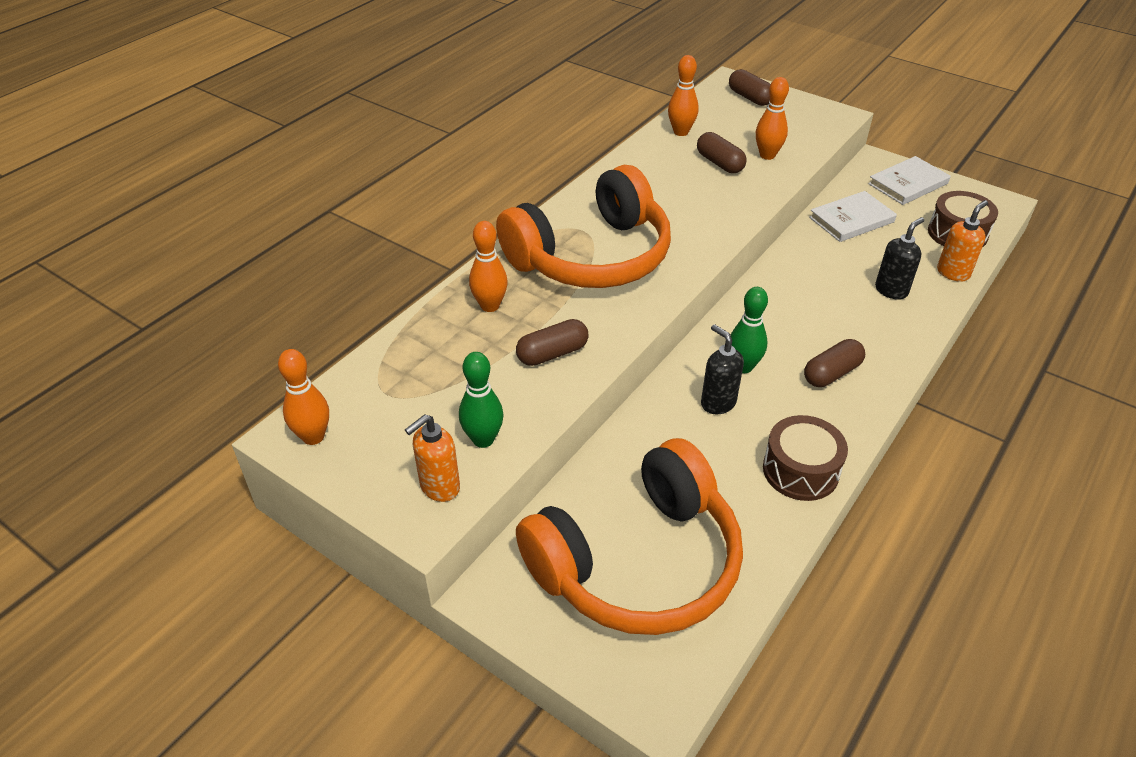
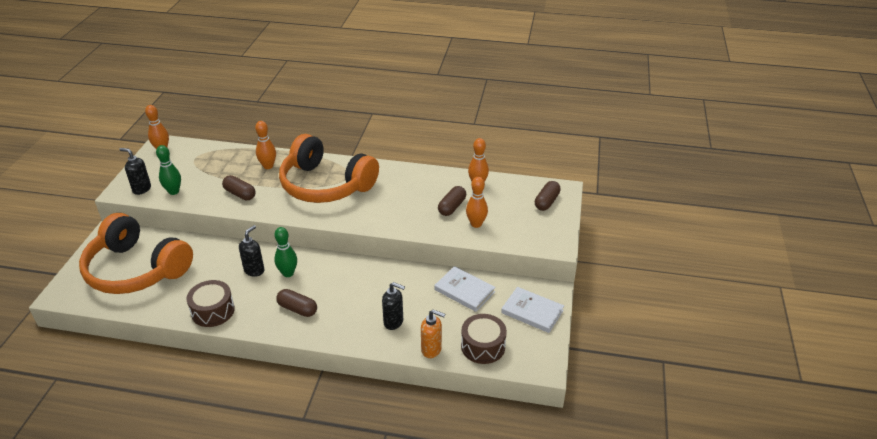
camera: 65 degrees right, 5 degrees down
orange soap dispenser [405,414,460,502] -> black soap dispenser [119,148,151,195]

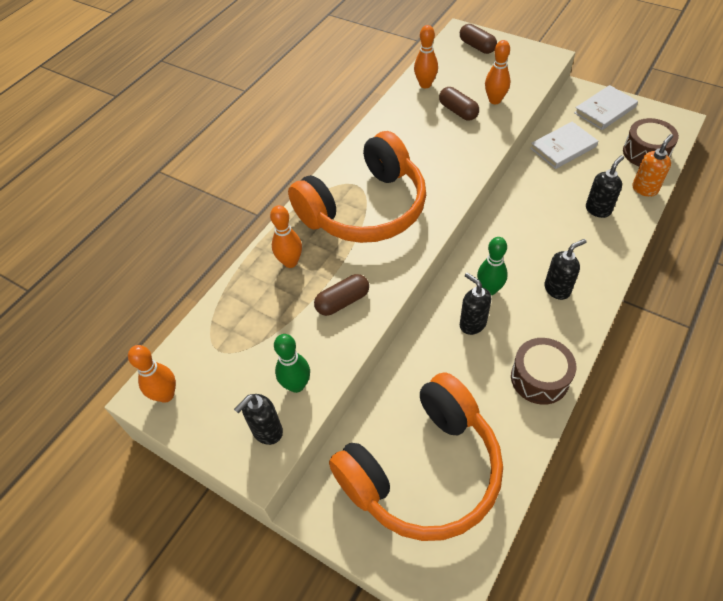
camera: 65 degrees left, 15 degrees up
brown capsule [276,289,317,317] -> black soap dispenser [544,239,586,300]

